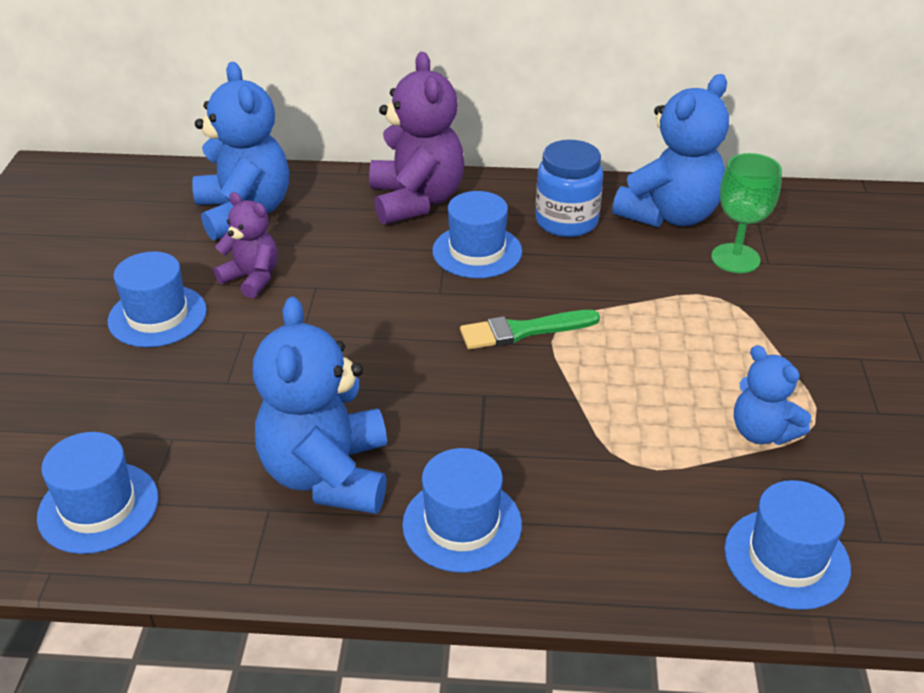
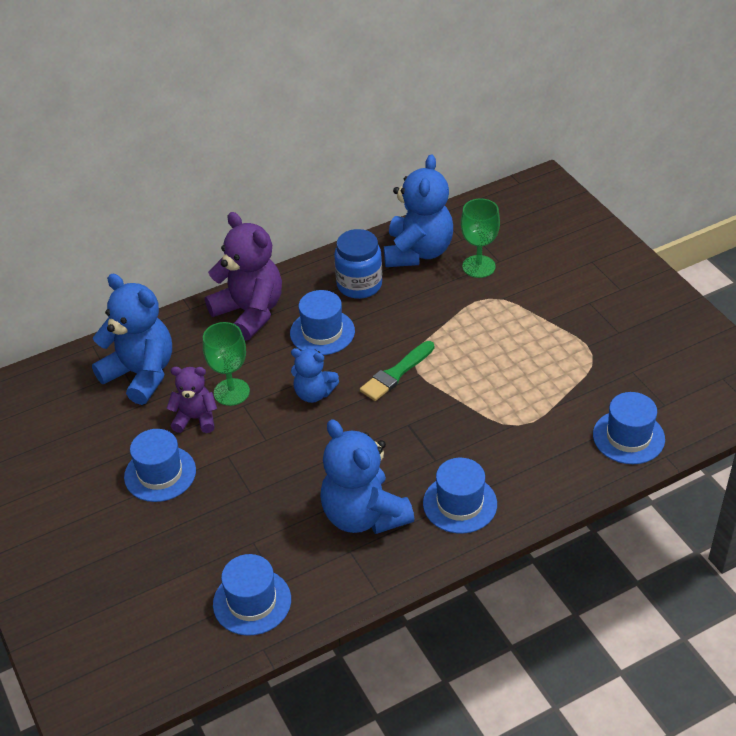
camera: 30 degrees left, 5 degrees up
blue teddy bear [734,345,811,445] -> blue teddy bear moved to [291,348,339,403]
none -> green goblet [203,322,250,406]

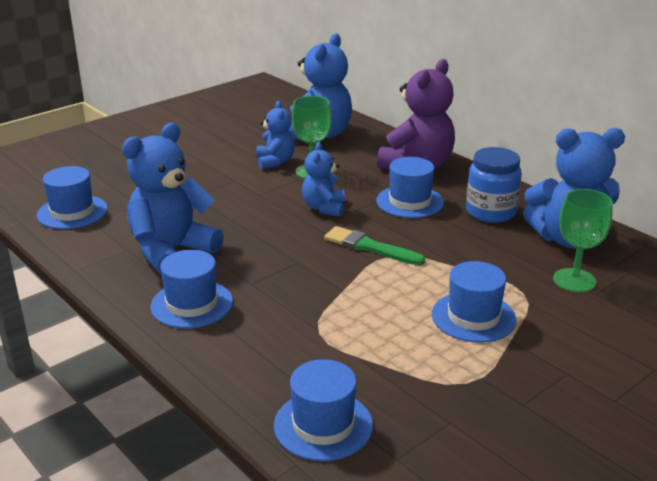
camera: 75 degrees right, 15 degrees down
blue hat [124,429,196,502] -> blue hat moved to [432,261,516,343]
purple teddy bear [167,367,217,433] -> blue teddy bear [256,101,295,169]

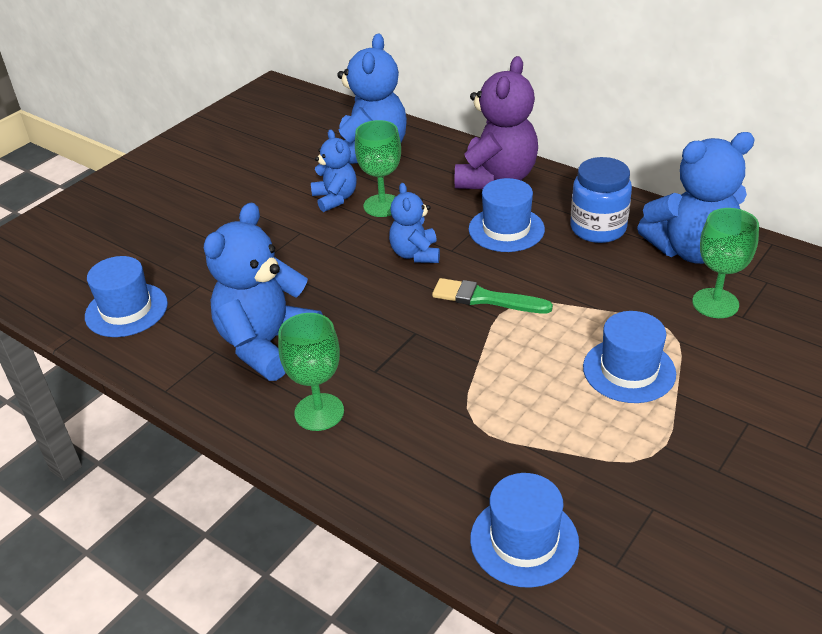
camera: 10 degrees left, 10 degrees up
blue hat [150,250,233,329] -> green goblet [278,313,344,431]

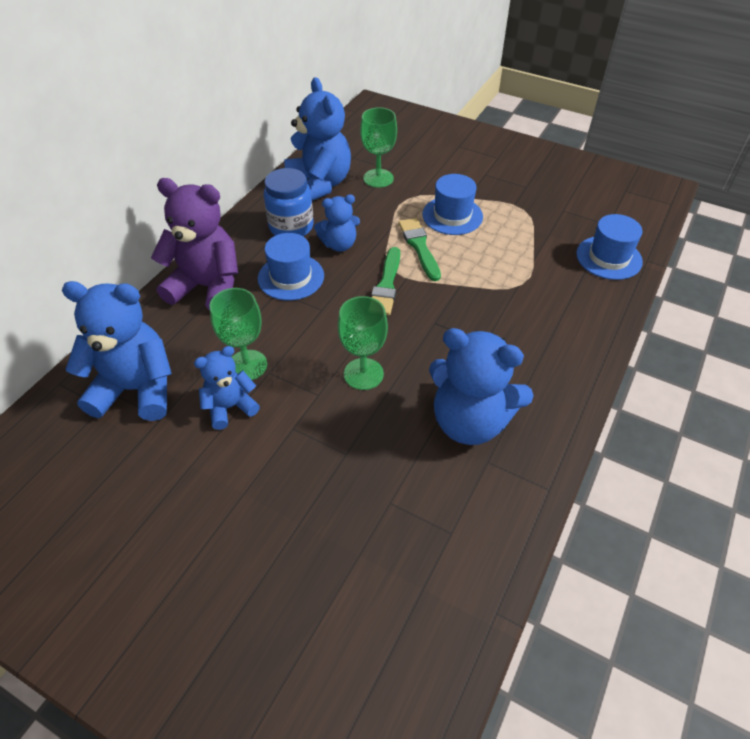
camera: 100 degrees left, 10 degrees up
blue hat [85,256,168,337] -> none
green goblet [278,313,344,431] -> green goblet moved to [338,296,388,390]
blue teddy bear [389,183,440,263] -> blue teddy bear moved to [314,194,360,252]
none -> green brush [398,218,441,281]

